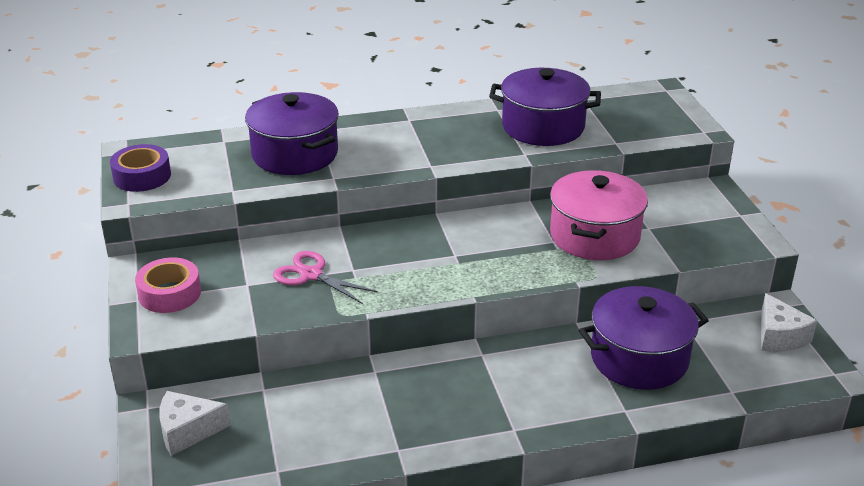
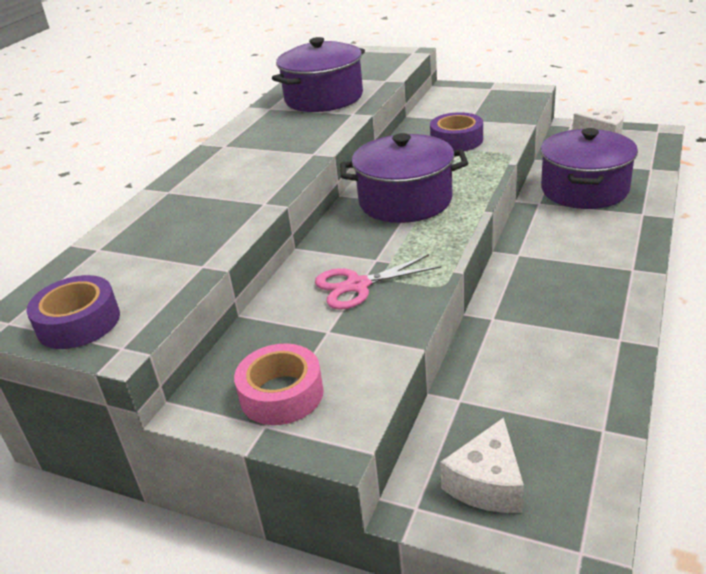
camera: 50 degrees left, 0 degrees up
purple pot [245,92,339,175] -> purple pot moved to [340,133,468,223]
pink pot [550,170,648,260] -> purple tape [430,112,483,151]

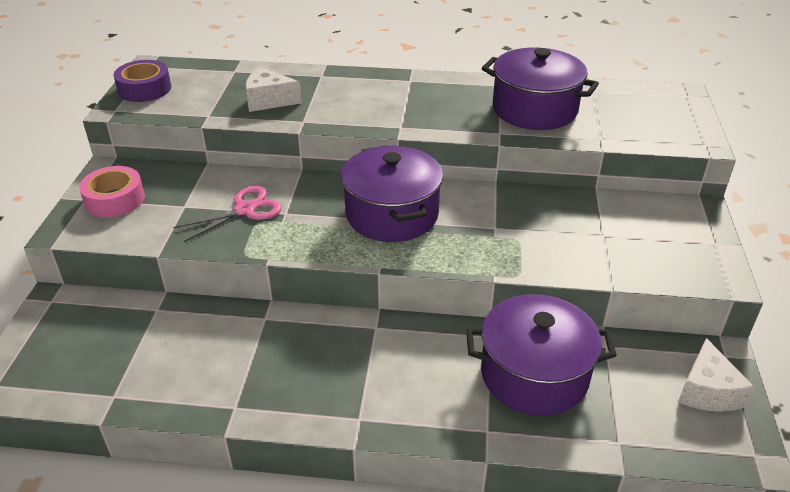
camera: 70 degrees right, 5 degrees up
pink scissors [315,254,441,310] -> pink scissors turned 90 degrees clockwise [173,186,282,242]
purple tape [430,112,483,151] -> none
white cheese [440,418,524,513] -> white cheese moved to [245,67,302,112]

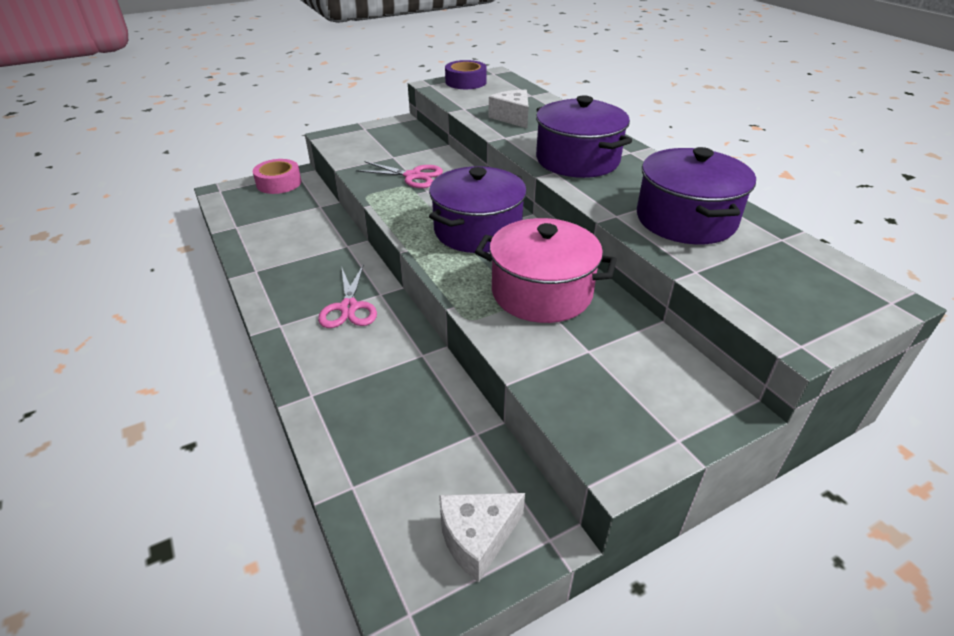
camera: 55 degrees right, 0 degrees up
pink tape [79,166,145,217] -> pink tape moved to [253,159,301,194]
purple pot [466,294,617,416] -> purple pot moved to [536,95,632,178]
none -> pink scissors [318,264,377,328]
none -> pink pot [475,218,617,323]

